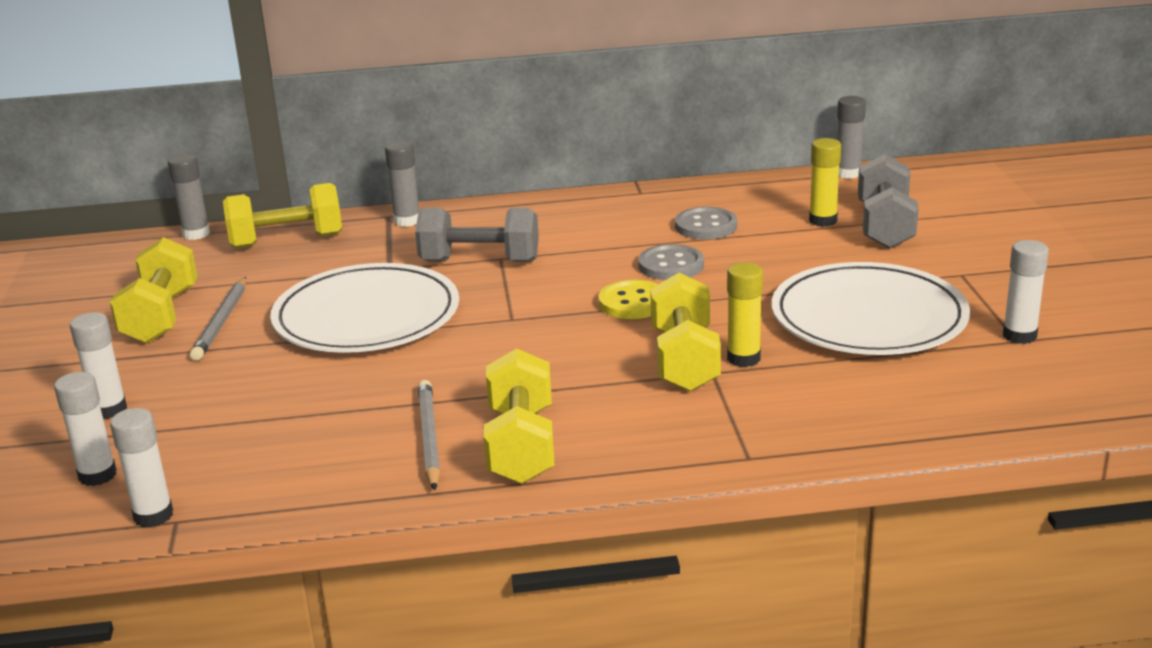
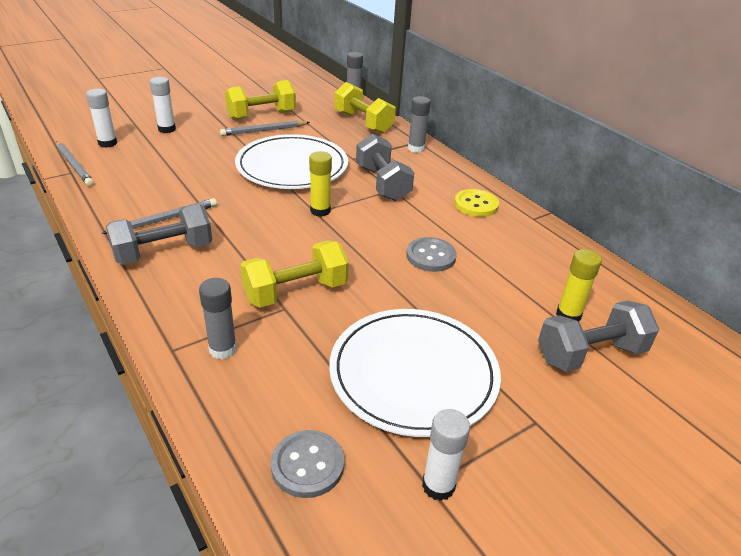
camera: 60 degrees right, 10 degrees up
white glue stick [110,408,173,528] -> grey pencil [56,141,94,186]
yellow dumbbell [484,348,554,484] -> grey dumbbell [106,204,212,265]
yellow button [598,280,658,319] -> yellow button moved to [454,189,499,217]
grey button [675,207,737,240] -> grey button moved to [271,430,344,498]
yellow glue stick [727,262,763,367] -> yellow glue stick moved to [309,151,332,217]
grey glue stick [837,96,866,179] -> grey glue stick moved to [199,278,237,359]

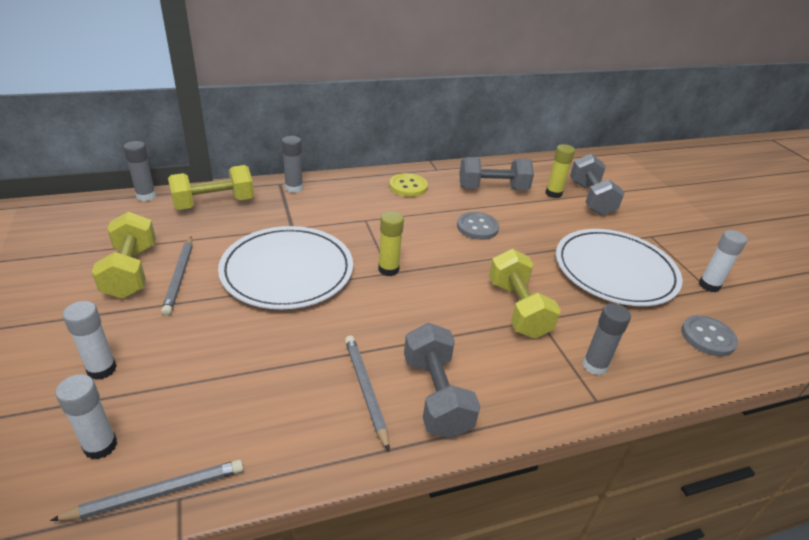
camera: 75 degrees left, 0 degrees up
grey dumbbell [356,134,414,201] -> grey dumbbell moved to [459,157,534,190]

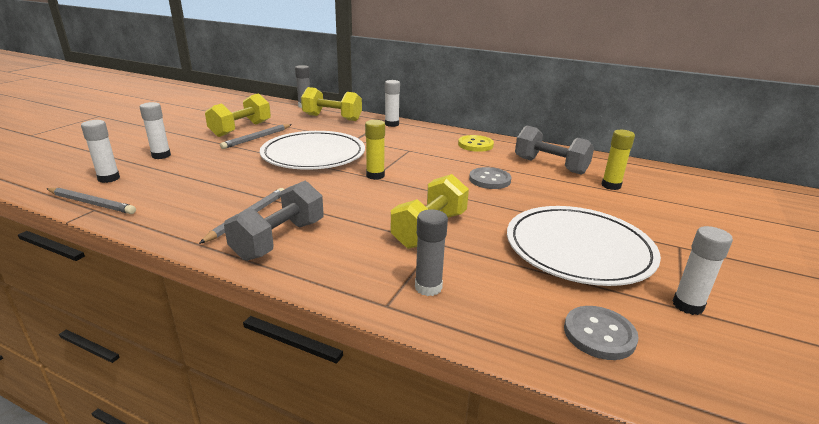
camera: 45 degrees right, 10 degrees down
grey glue stick [282,136,303,193] -> white glue stick [385,80,400,127]
grey dumbbell [570,154,624,216] -> none

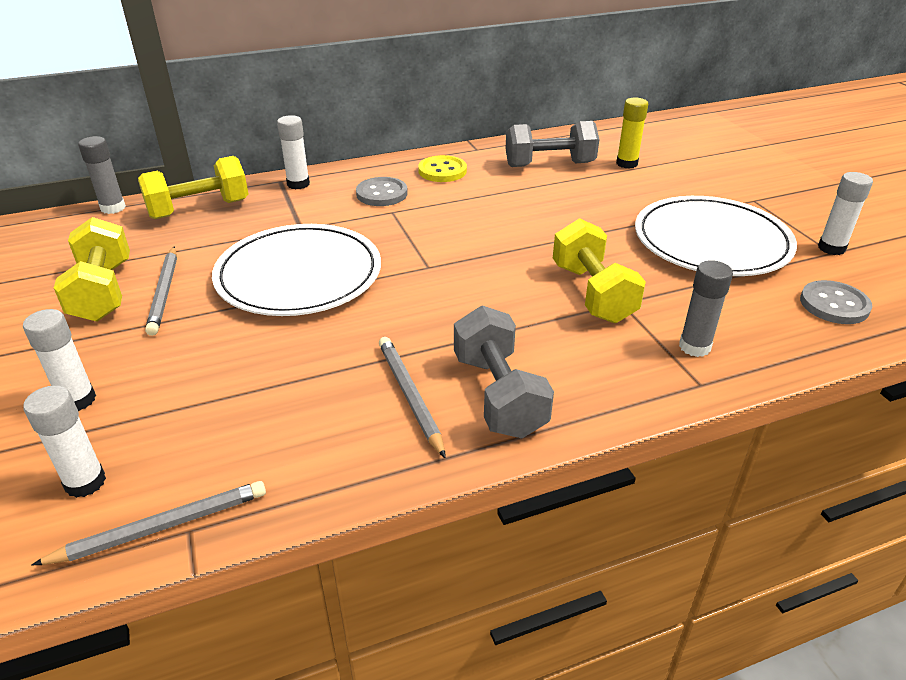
camera: 45 degrees left, 10 degrees up
yellow glue stick [365,120,385,180] -> none
grey button [469,167,511,189] -> grey button moved to [356,177,408,206]

